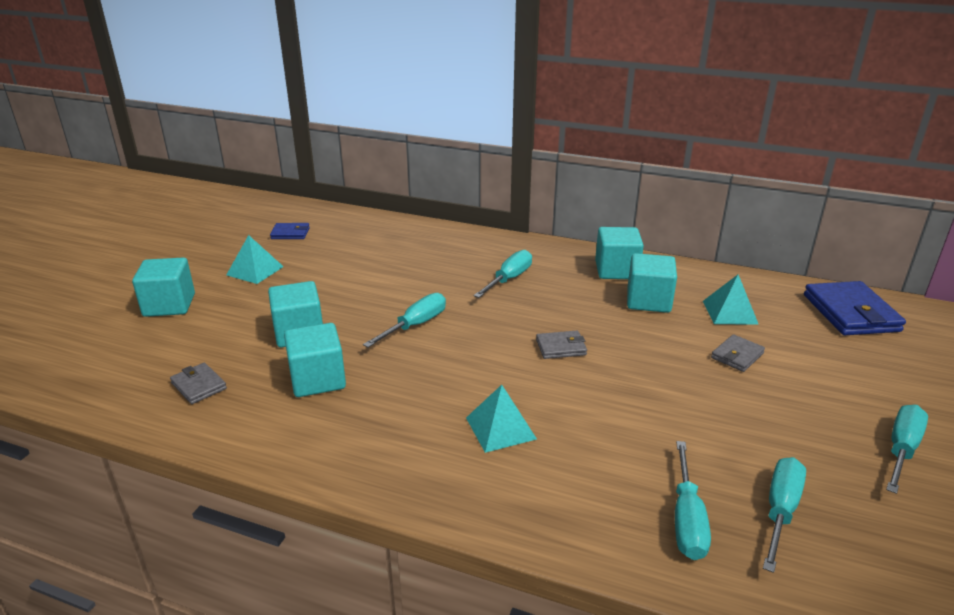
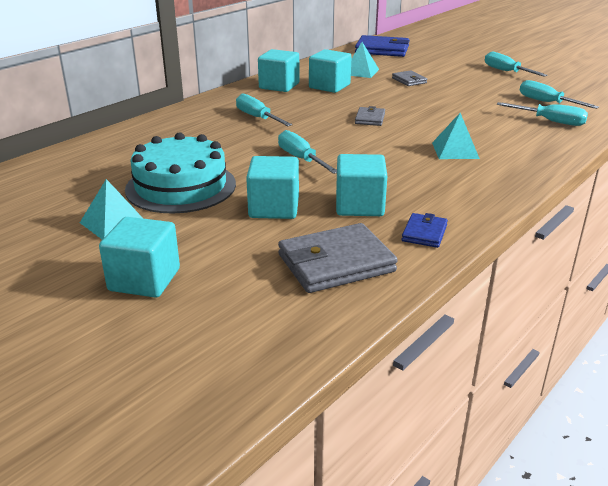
camera: 70 degrees left, 0 degrees up
grey wallet [170,363,227,404] -> grey wallet [278,223,398,293], size x1.91
blue wallet [270,223,310,239] -> blue wallet moved to [402,213,448,248]
none -> turquoise cake [125,132,236,213]

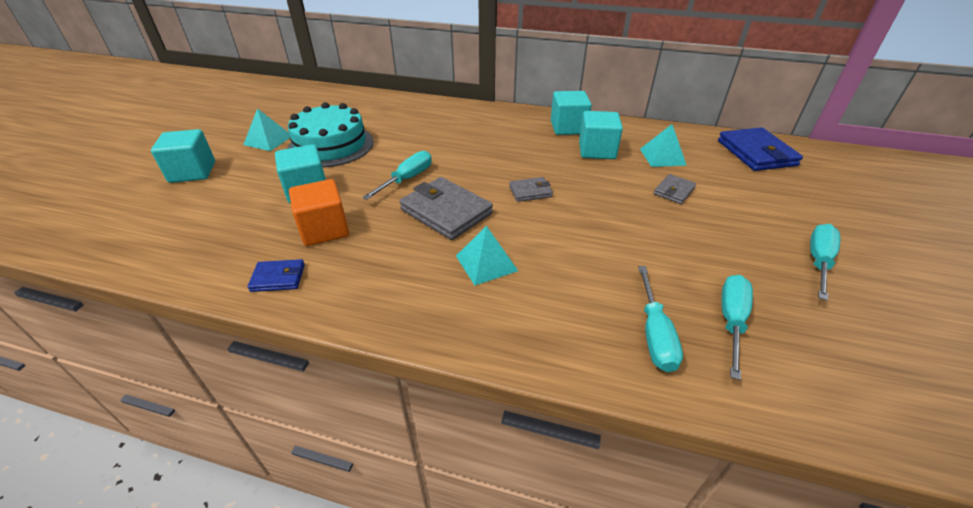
camera: 65 degrees right, 10 degrees up
turquoise screwdriver [236,93,292,126] -> none
grey wallet [278,223,398,293] -> grey wallet moved to [399,177,493,240]
turquoise cube [336,154,387,216] -> orange cube [289,179,349,246]

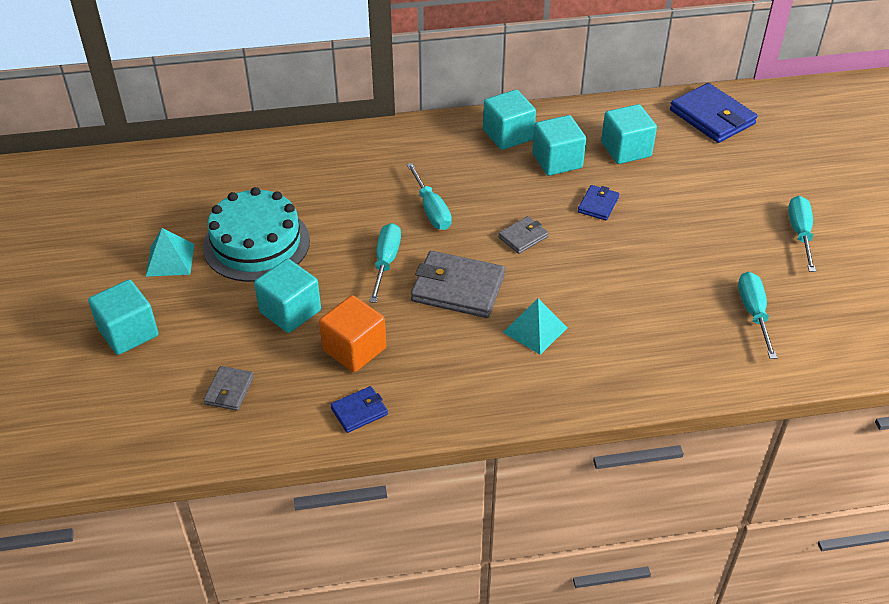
camera: 25 degrees left, 5 degrees up
turquoise screwdriver [638,266,683,372] -> turquoise screwdriver moved to [407,163,452,230]
turquoise pyramid [640,124,687,167] -> turquoise cube [601,104,657,164]
grey wallet [654,174,696,204] -> grey wallet moved to [203,366,254,411]
none -> blue wallet [578,185,619,221]

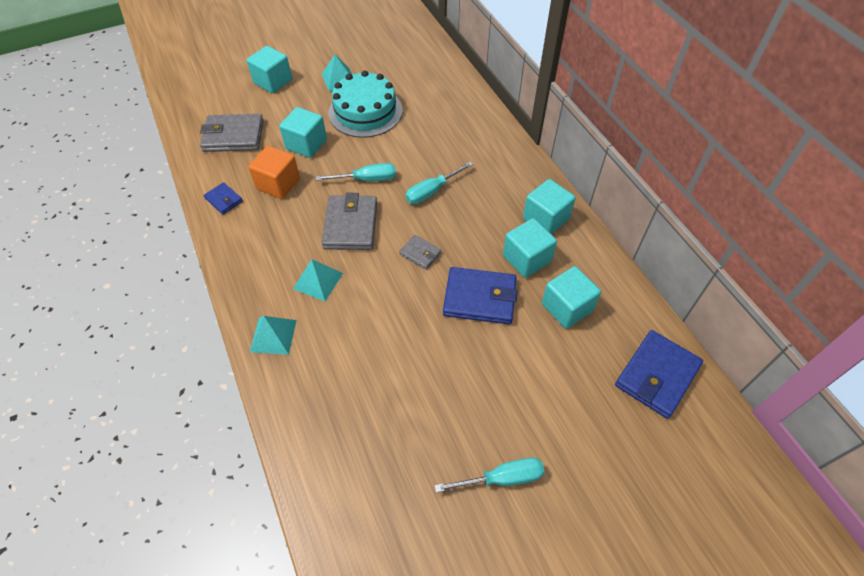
camera: 75 degrees right, 10 degrees up
grey wallet [203,366,254,411] -> grey wallet [200,114,264,152], size x1.91
blue wallet [578,185,619,221] -> blue wallet [443,267,518,324], size x1.91
turquoise screwdriver [738,272,777,359] -> none
none -> turquoise pyramid [250,316,297,355]

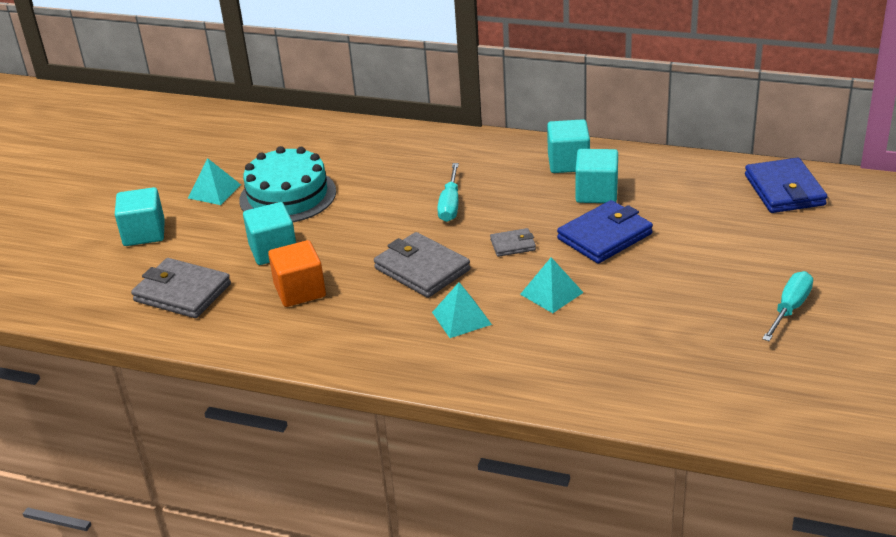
camera: 45 degrees left, 20 degrees down
grey wallet [200,114,264,152] -> grey wallet turned 75 degrees clockwise [131,258,231,318]
blue wallet [204,182,243,214] -> none
turquoise pyramid [250,316,297,355] -> turquoise pyramid moved to [520,257,584,313]
turquoise screwdriver [316,163,396,181] -> none
turquoise cube [542,266,601,329] -> none

